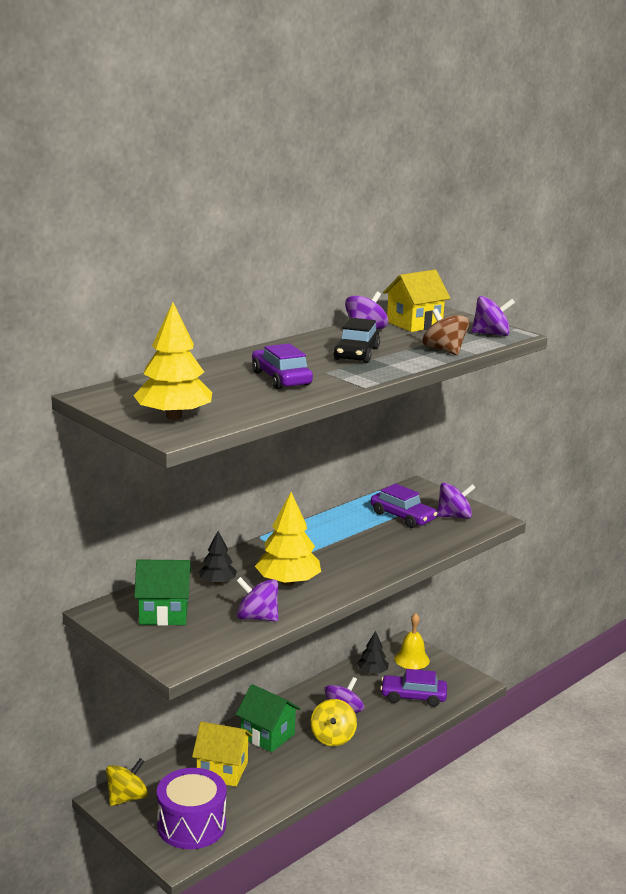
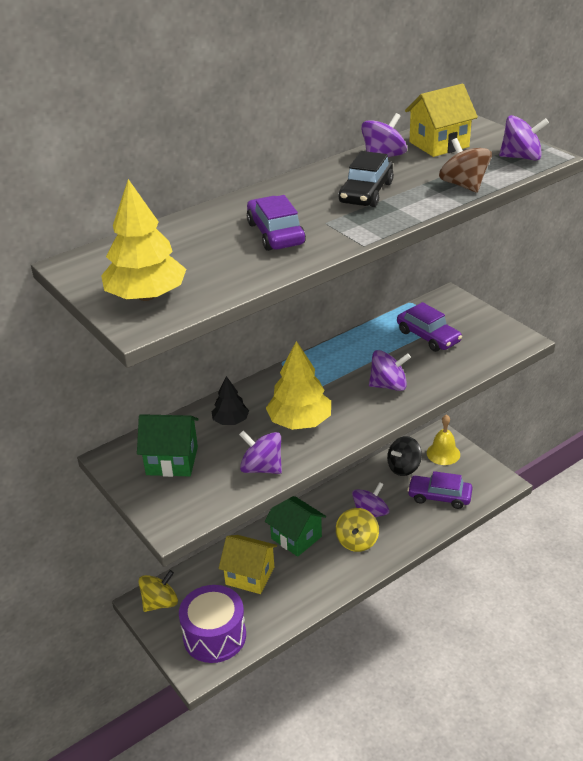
camera: 10 degrees right, 15 degrees up
black tree [357,631,389,674] -> black spinning top [387,436,422,476]
purple spinning top [437,483,476,519] -> purple spinning top moved to [369,350,411,391]

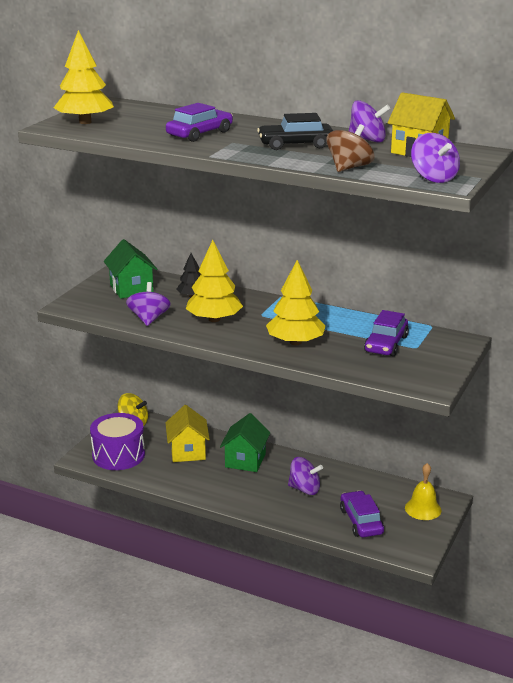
camera: 60 degrees right, 10 degrees down
yellow spinning top [336,508,379,552] -> none
purple spinning top [369,350,411,391] -> yellow tree [266,260,326,345]
black spinning top [387,436,422,476] -> none

